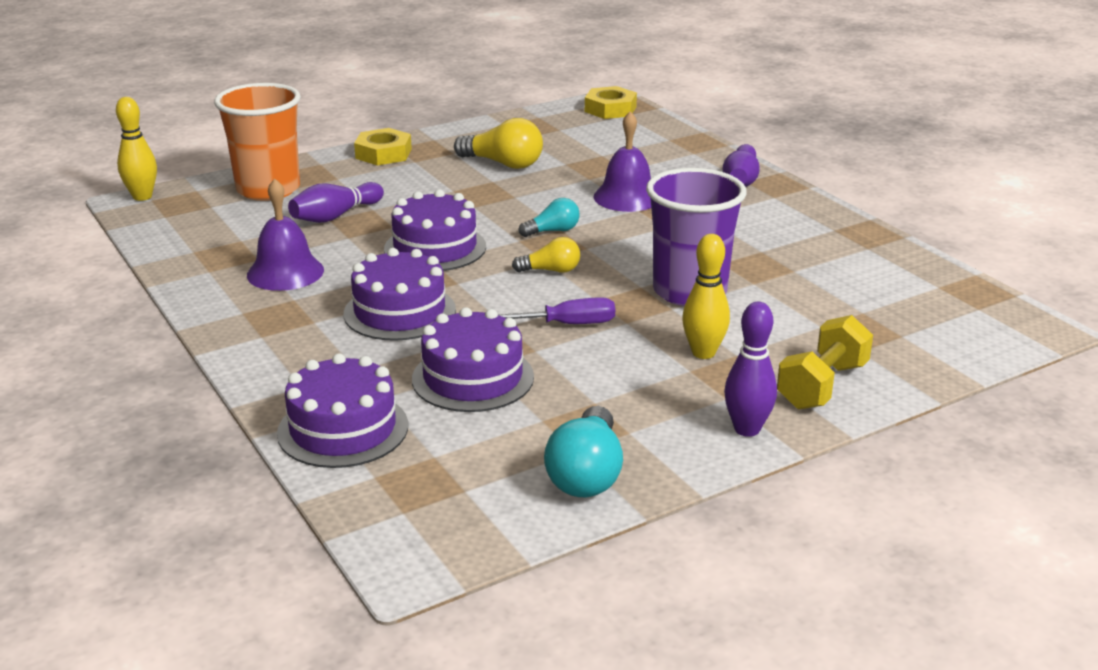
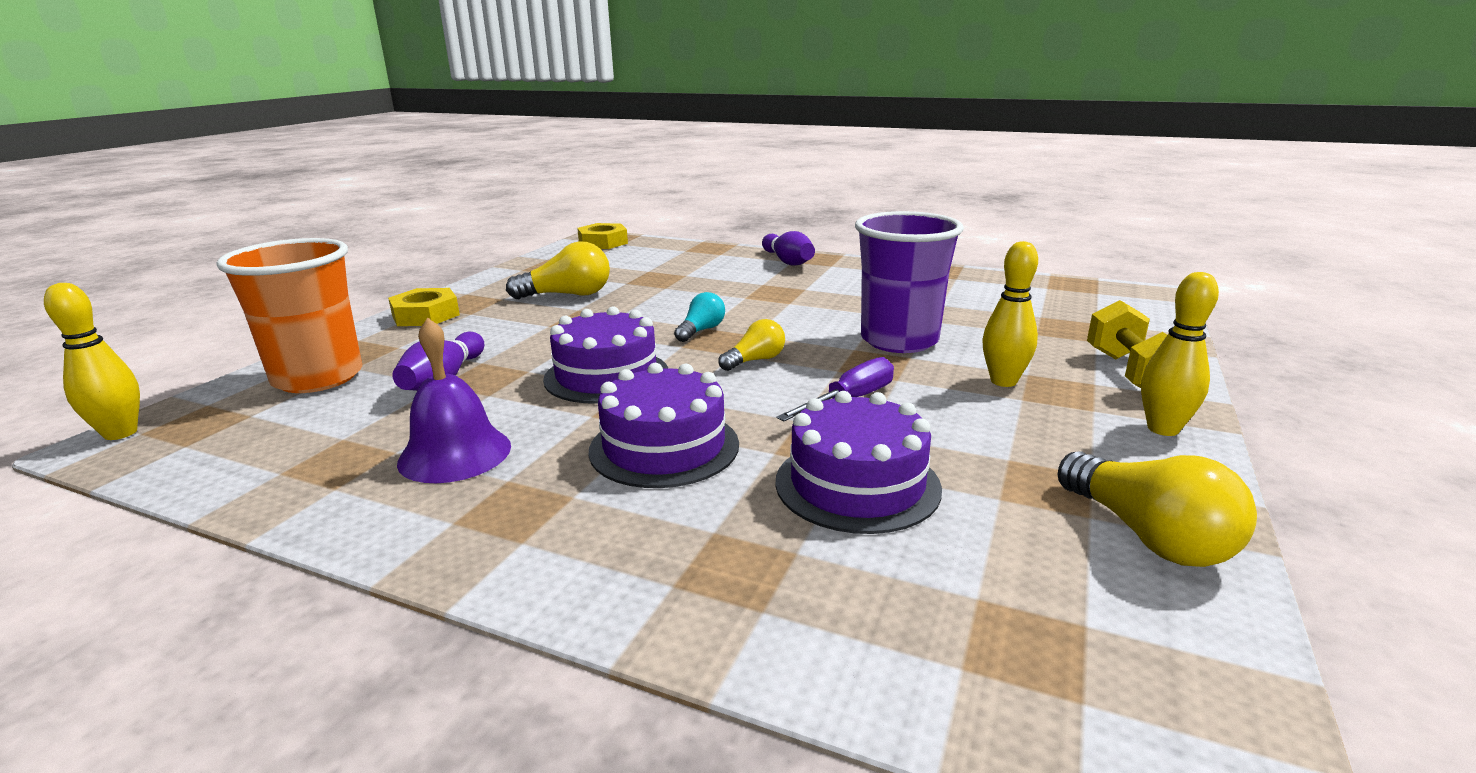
camera: 35 degrees left, 5 degrees down
purple cake [277,353,408,468] -> none
turquoise light bulb [544,406,623,497] -> yellow light bulb [1057,451,1257,567]
purple bell [594,111,651,212] -> none
purple bowling pin [724,302,777,437] -> yellow bowling pin [1141,272,1219,436]

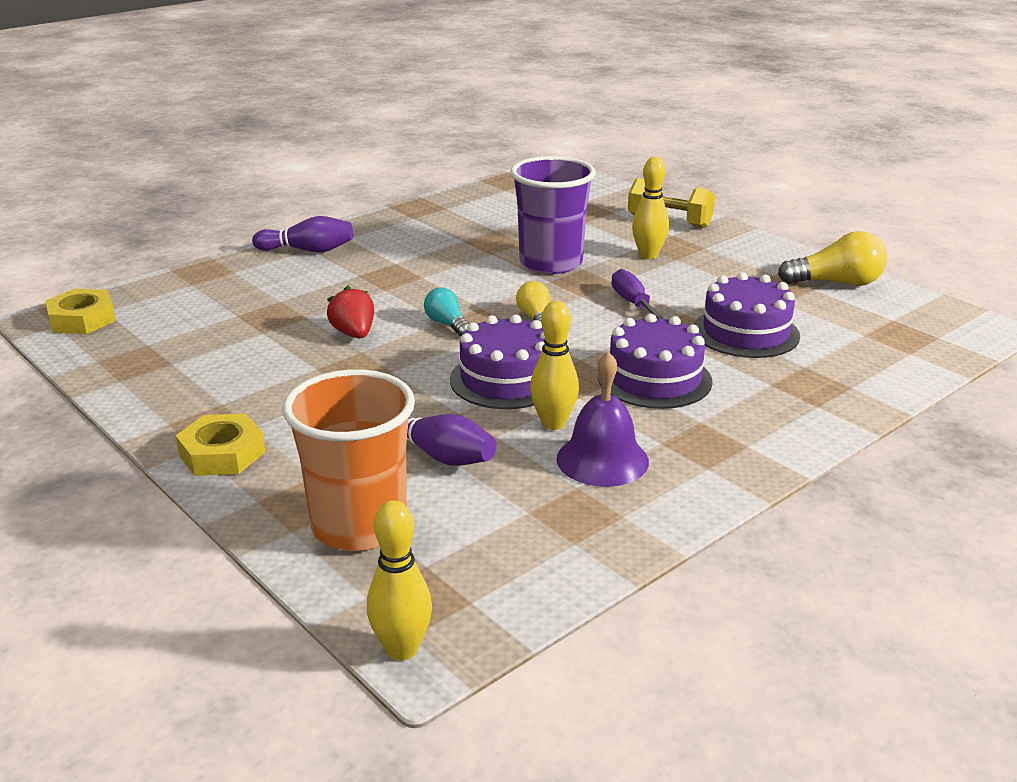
camera: 65 degrees left, 5 degrees up
yellow light bulb [506,241,610,299] -> none
yellow bowling pin [1141,272,1219,436] -> yellow bowling pin moved to [530,301,579,430]
none -> red strawberry [327,286,374,338]

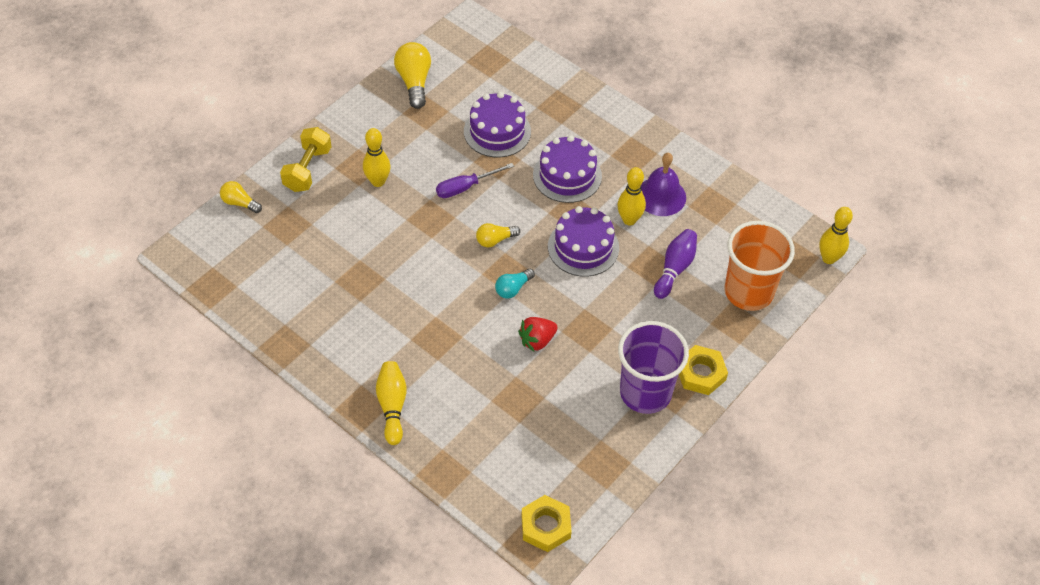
camera: 100 degrees left, 25 degrees up
purple bowling pin [252,216,353,252] -> yellow bowling pin [376,361,407,445]
purple cup [510,156,596,274] -> purple cup moved to [618,321,689,414]
none -> yellow light bulb [220,181,262,213]

